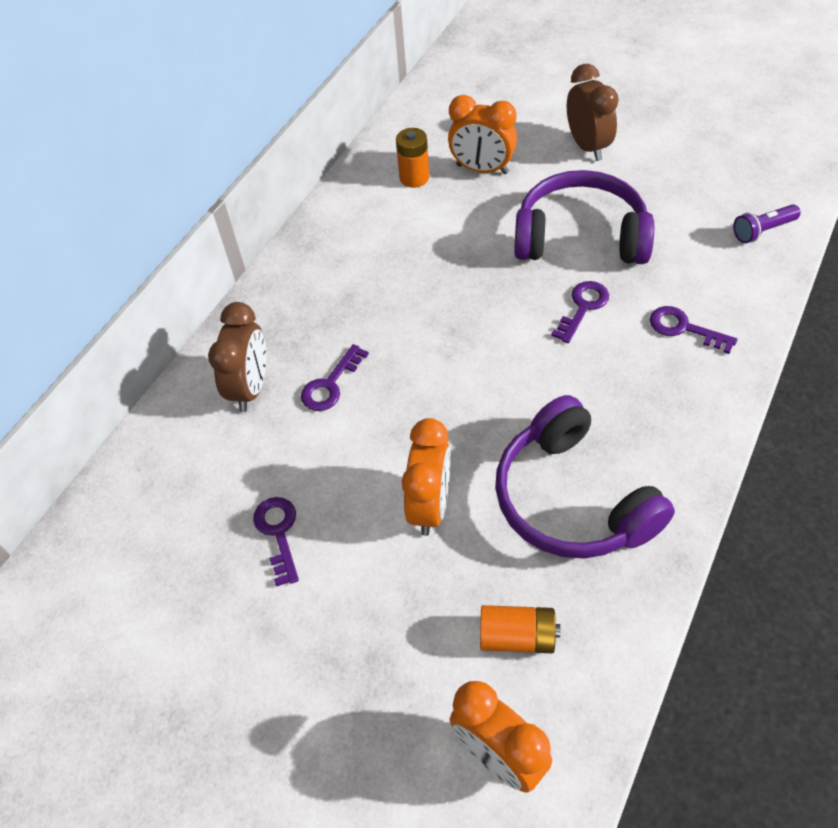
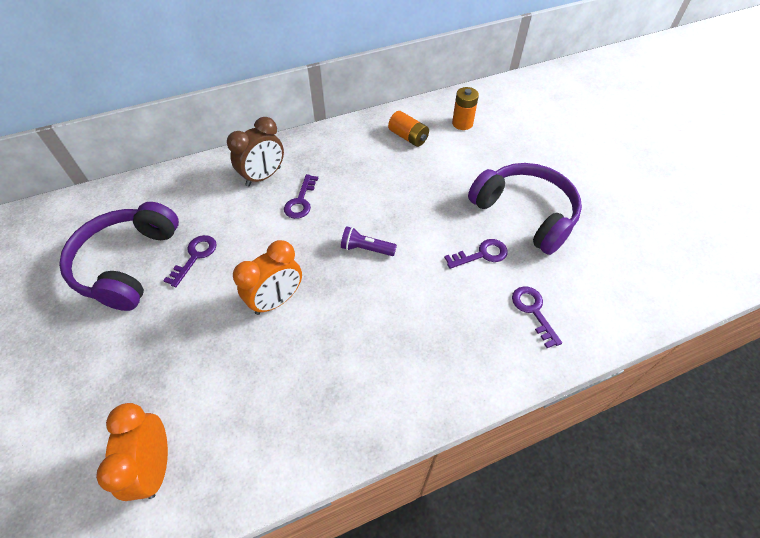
camera: 35 degrees right, 0 degrees up
purple key [301,344,369,411] -> purple key turned 60 degrees counterclockwise [284,174,318,219]
orange clock [448,95,517,174] -> none
orange battery [480,605,560,653] -> orange battery moved to [388,111,429,147]
purple headphones [495,395,675,559] -> purple headphones moved to [59,202,179,311]
brown clock [567,64,619,161] -> none
purple flashlight [733,204,801,243] -> purple flashlight moved to [341,226,397,256]

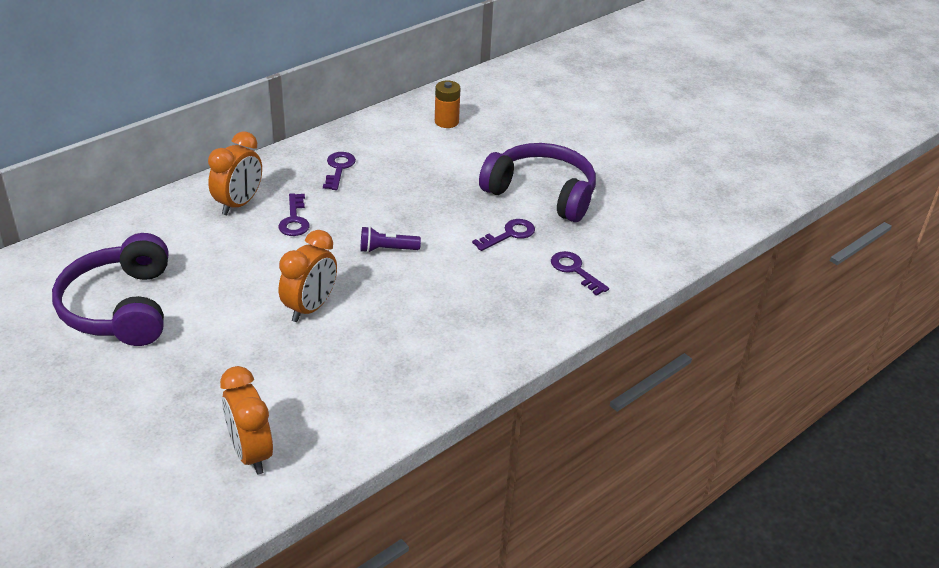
camera: 20 degrees left, 15 degrees down
purple key [163,235,217,287] -> purple key moved to [323,152,356,190]
brown clock [227,117,284,186] -> orange clock [208,131,262,215]
orange battery [388,111,429,147] -> none

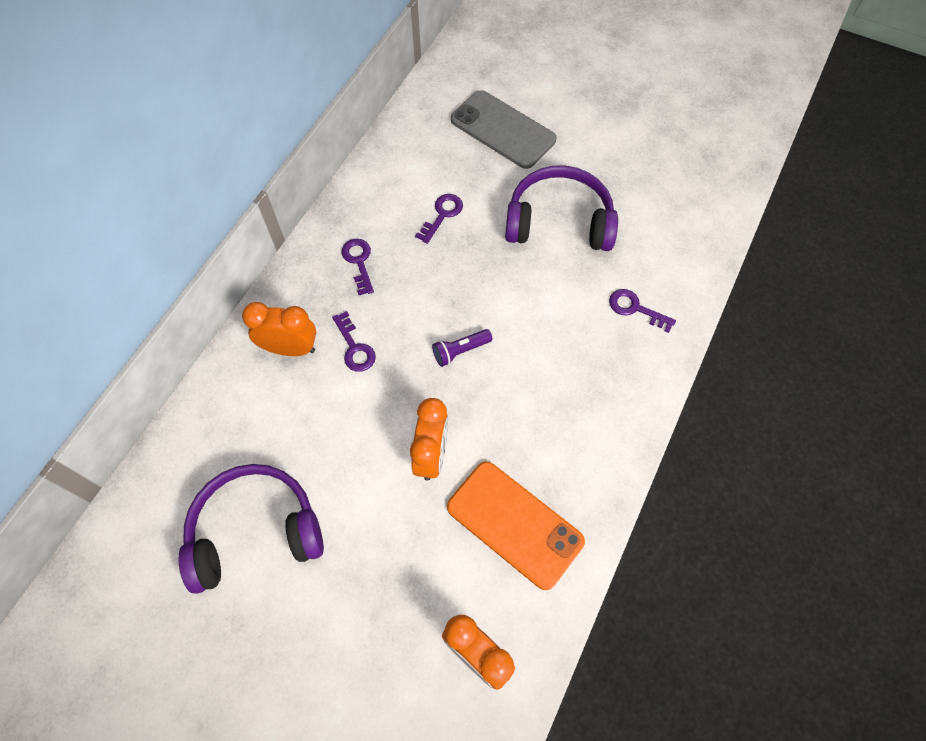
camera: 20 degrees left, 25 degrees up
purple headphones [52,233,168,346] -> purple headphones turned 105 degrees clockwise [179,464,324,594]
orange clock [208,131,262,215] -> orange clock turned 90 degrees counterclockwise [242,302,316,356]
orange battery [435,81,460,128] -> none
purple key [472,219,535,251] -> purple key moved to [415,194,463,244]
none -> orange phone [447,461,585,590]
none -> grey phone [451,90,557,169]

